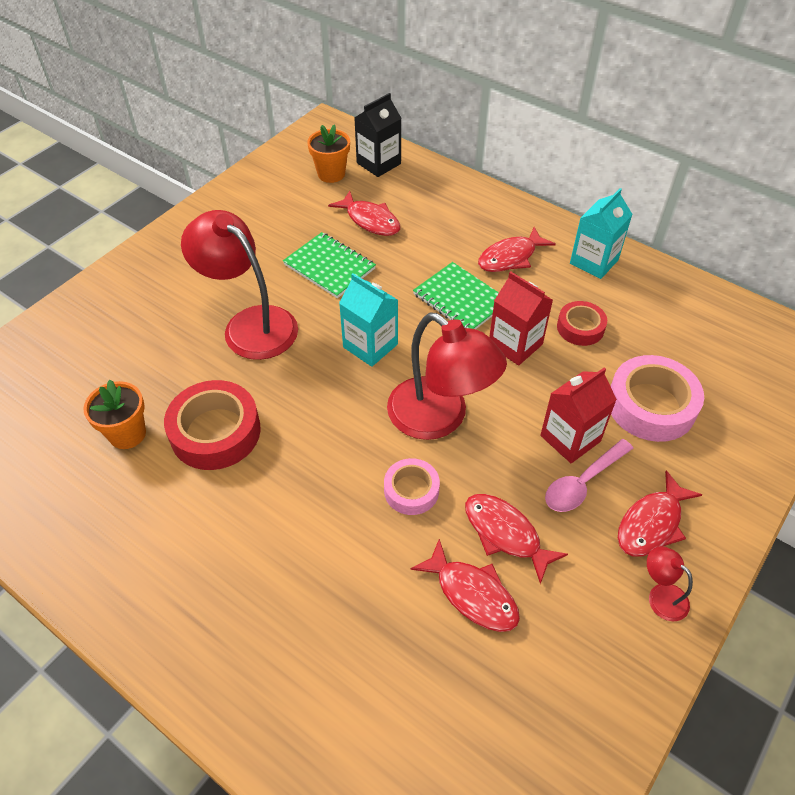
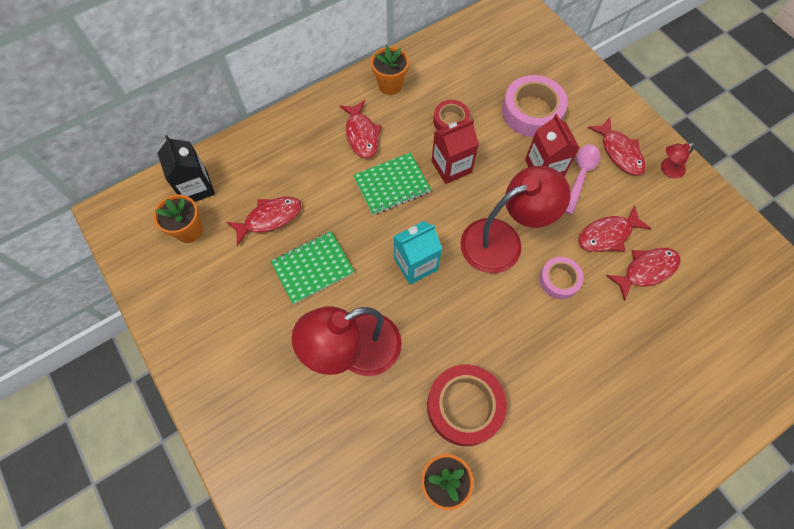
camera: 70 degrees left, 15 degrees up
pink spoon [545,439,634,512] -> pink spoon turned 135 degrees counterclockwise [565,145,601,214]
turquoise carton [570,188,633,279] -> orange flower pot [371,46,409,95]

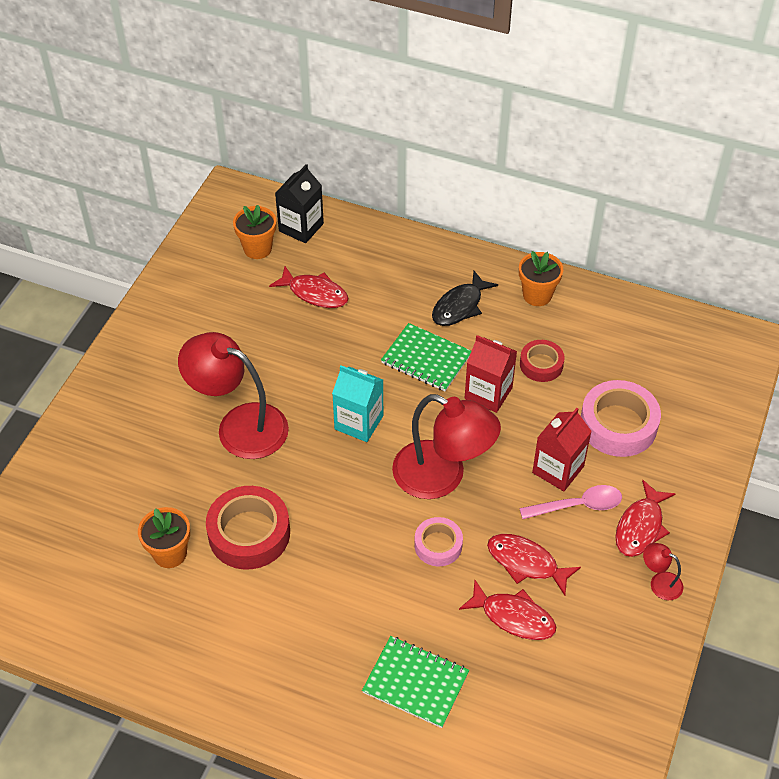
camera: 55 degrees right, 15 degrees down
green notebook [271,231,355,304] -> green notebook moved to [362,636,469,728]
red fish [339,100,382,158] -> black fish [432,271,498,326]

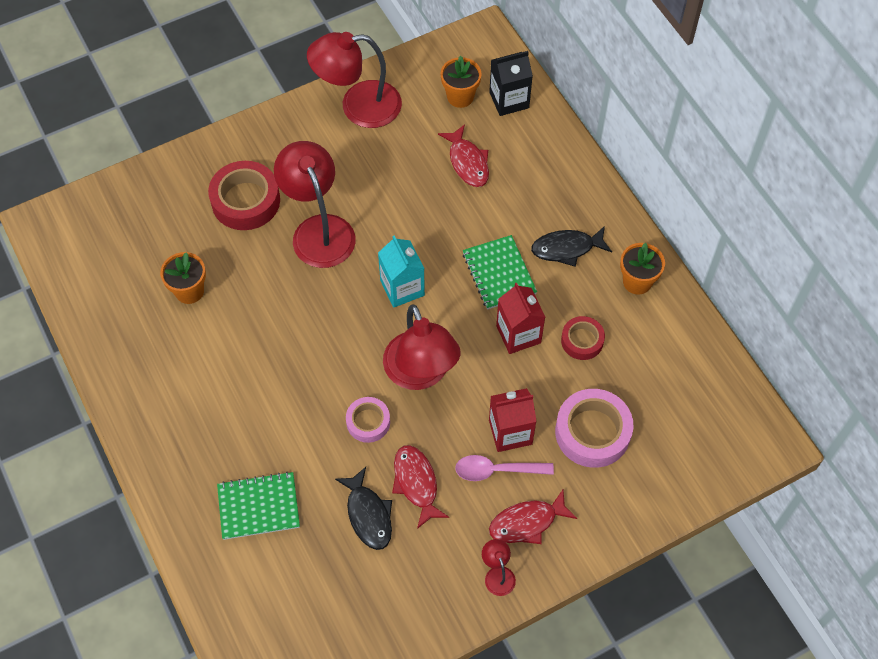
camera: 40 degrees right, 10 degrees up
red tape [206,486,290,569] -> red tape moved to [208,161,280,230]
green notebook [362,636,469,728] -> green notebook turned 75 degrees counterclockwise [217,472,300,540]
red fish [459,580,556,640] -> black fish [335,467,392,550]
pink spoon [519,485,622,519] -> pink spoon turned 150 degrees clockwise [455,455,554,481]
none -> red lamp [307,32,402,128]

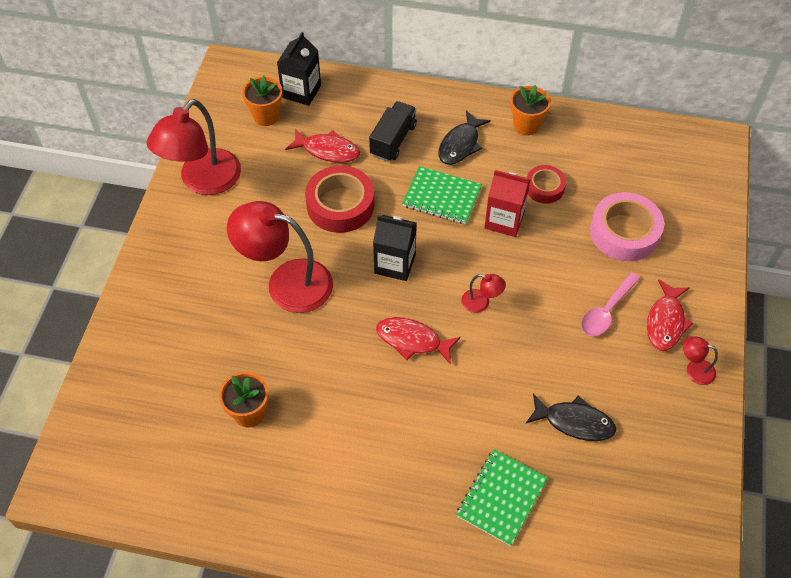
camera: 50 degrees left, 5 degrees down
red tape [208,161,280,230] -> red tape moved to [305,166,374,233]
pink tape [346,397,390,443] -> none
turquoise carton [378,236,425,307] -> black carton [373,215,417,281]
red lamp [383,305,460,390] -> red lamp [461,274,506,313], size x0.43
red fish [392,445,449,529] -> red fish moved to [376,317,461,365]
red carton [489,388,537,452] -> none
none -> black truck [369,101,417,162]

